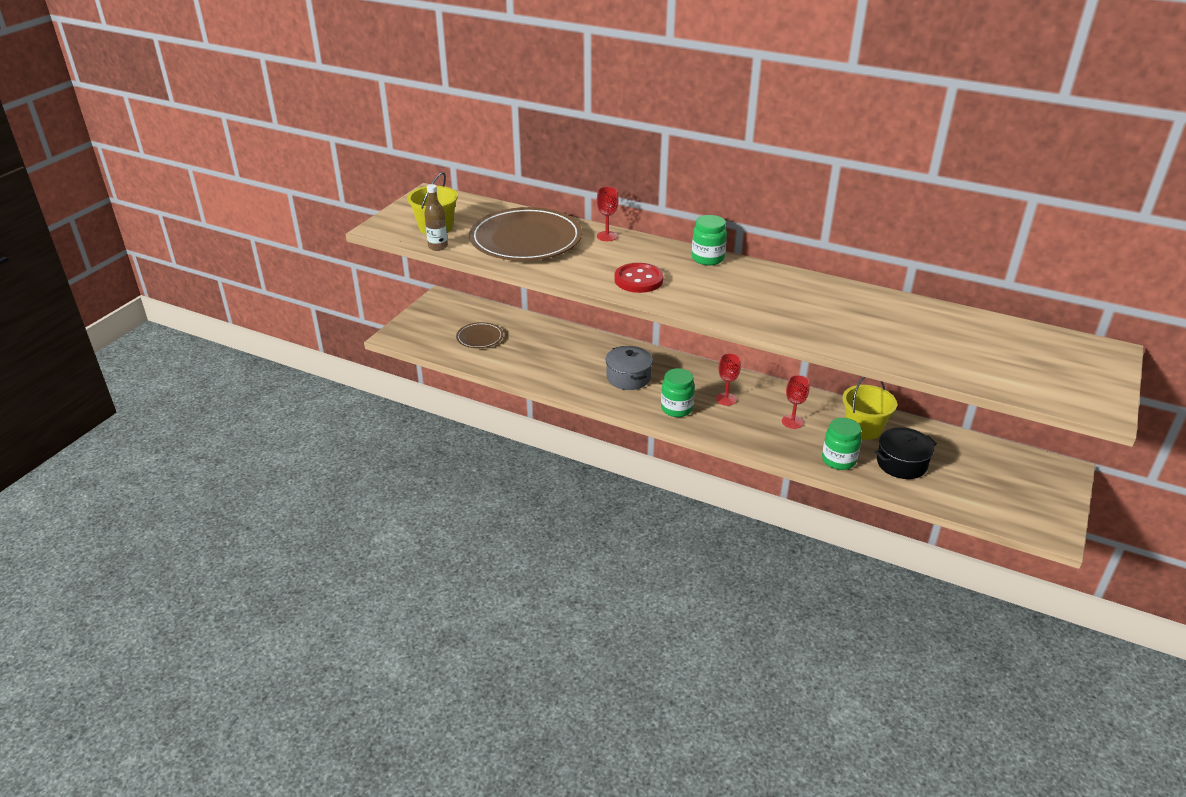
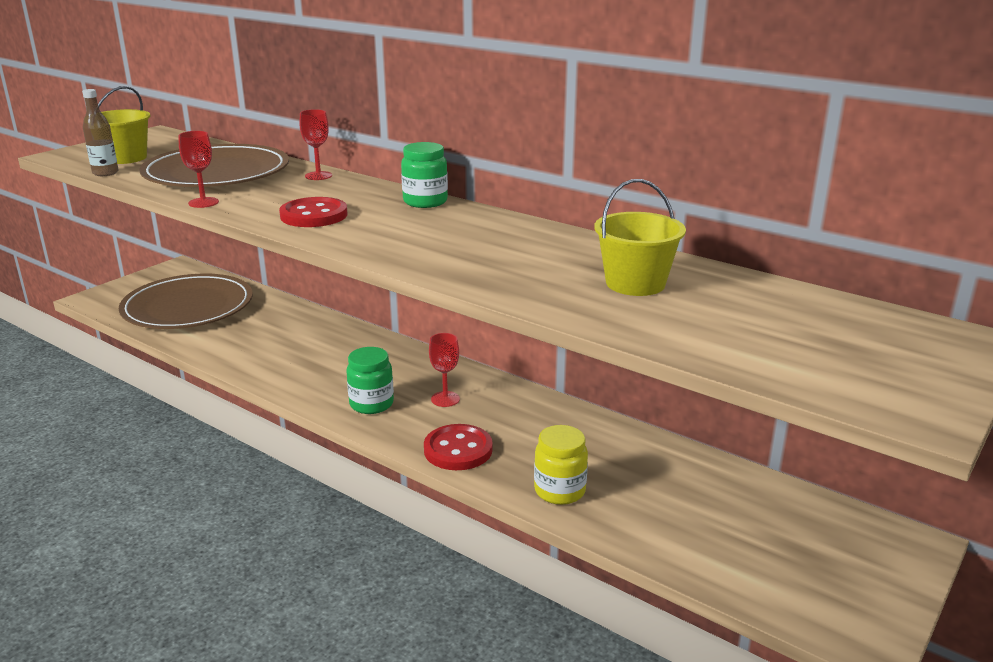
camera: 10 degrees right, 10 degrees down
brown plate [456,322,503,348] -> brown plate [119,274,253,329], size x2.18
grey pot [606,346,653,390] -> none
red goblet [782,375,809,429] -> red goblet moved to [178,131,219,208]
green jar [822,418,862,470] -> yellow jar [534,425,588,505]
yellow bucket [842,377,897,440] -> yellow bucket moved to [594,179,686,296]
black pot [875,427,937,479] -> none
none -> red button [424,424,493,470]

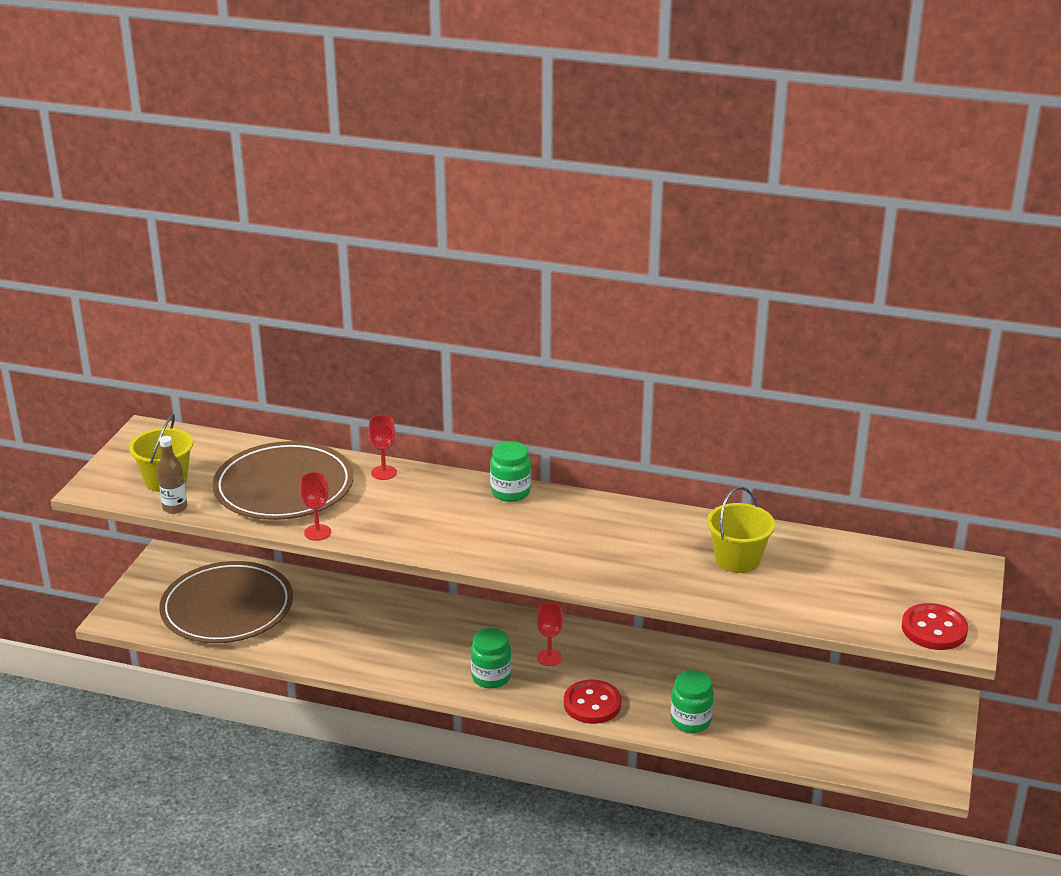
camera: 20 degrees left, 5 degrees up
red button [279,197,348,227] -> red button moved to [902,603,968,650]
yellow jar [534,425,588,505] -> green jar [671,670,714,733]

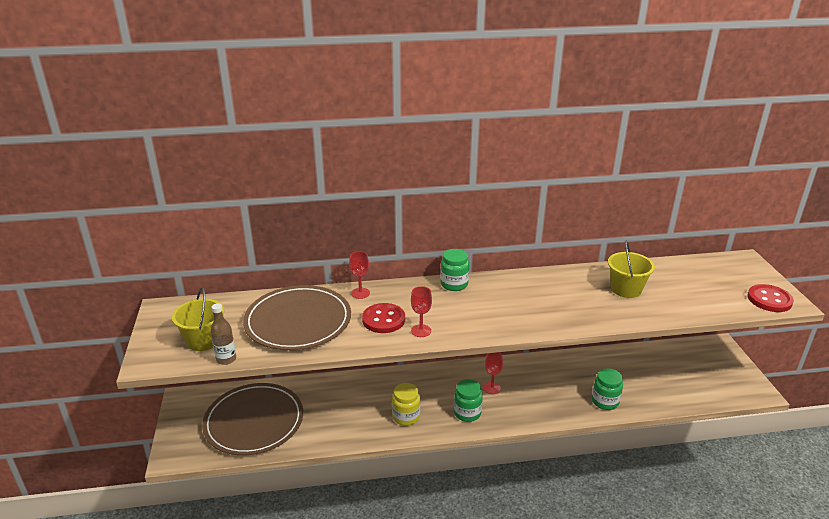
camera: 25 degrees left, 0 degrees up
red goblet [300,472,331,541] -> red goblet moved to [411,286,432,337]
red button [564,680,621,724] -> red button moved to [362,303,405,333]
none -> yellow jar [392,383,420,426]

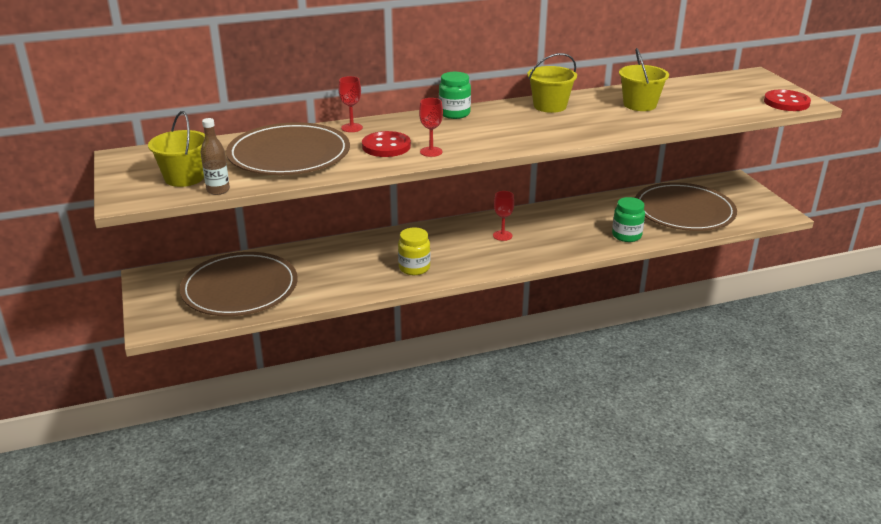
camera: 10 degrees left, 0 degrees up
green jar [454,379,483,422] -> none
none -> yellow bucket [527,53,577,113]
none -> brown plate [635,182,737,231]

